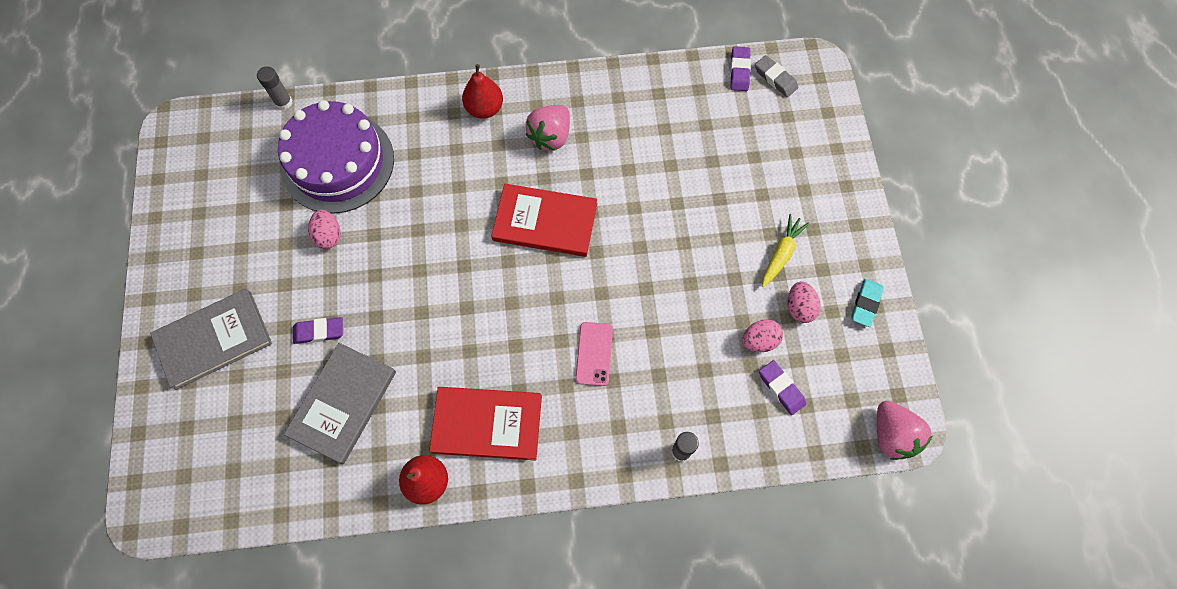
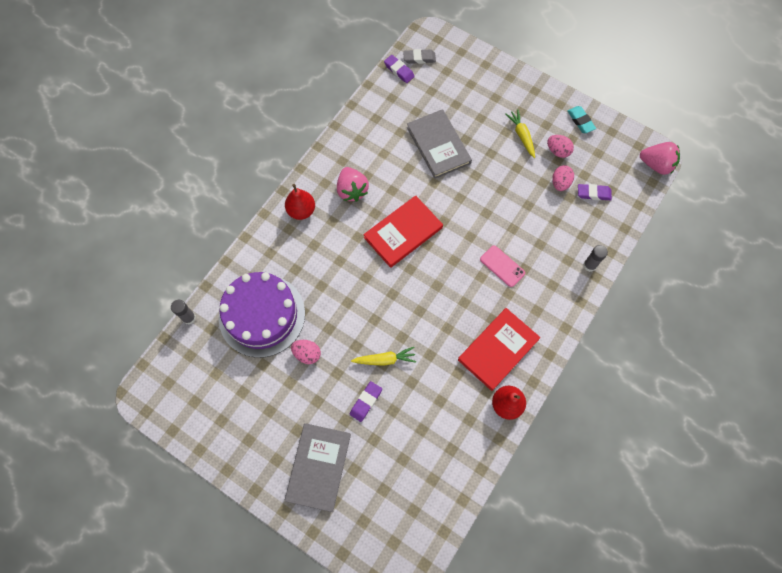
camera: 50 degrees left, 0 degrees up
grey book [284,343,396,464] -> grey book moved to [407,109,472,179]
none -> yellow carrot [351,347,416,366]

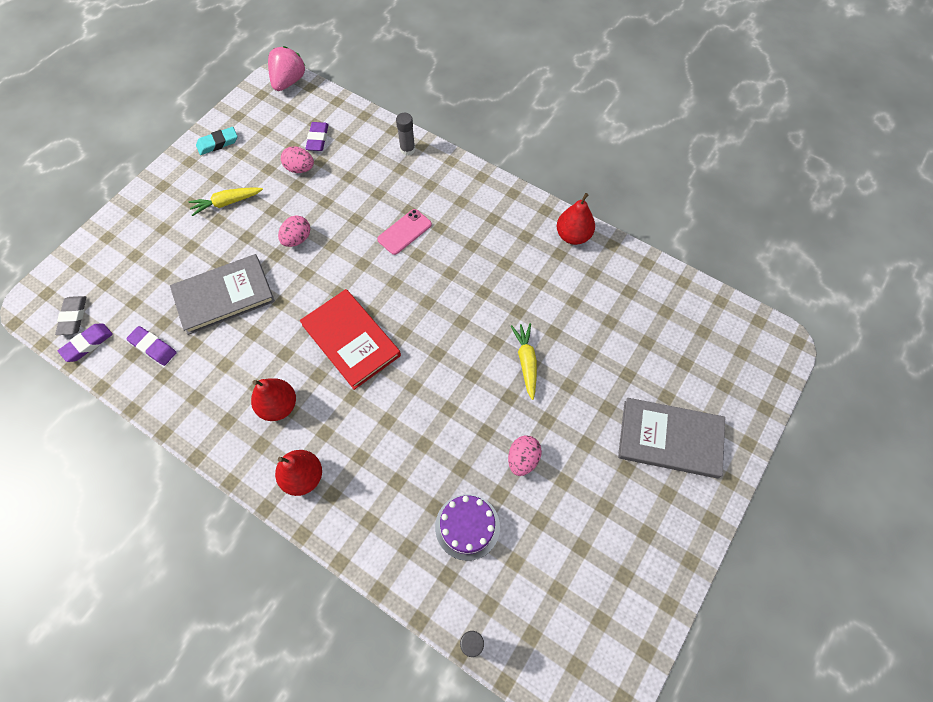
camera: 90 degrees left, 5 degrees down
purple cake [219,272,305,358] -> purple cake [435,494,500,561], size x0.52
pink strawberry [337,167,369,202] -> red pear [251,378,296,421]
purple eraser [350,381,382,422] -> purple eraser moved to [126,326,177,366]
red book [458,308,541,391] -> none
pink egg [547,135,574,158] -> pink egg moved to [278,215,310,247]

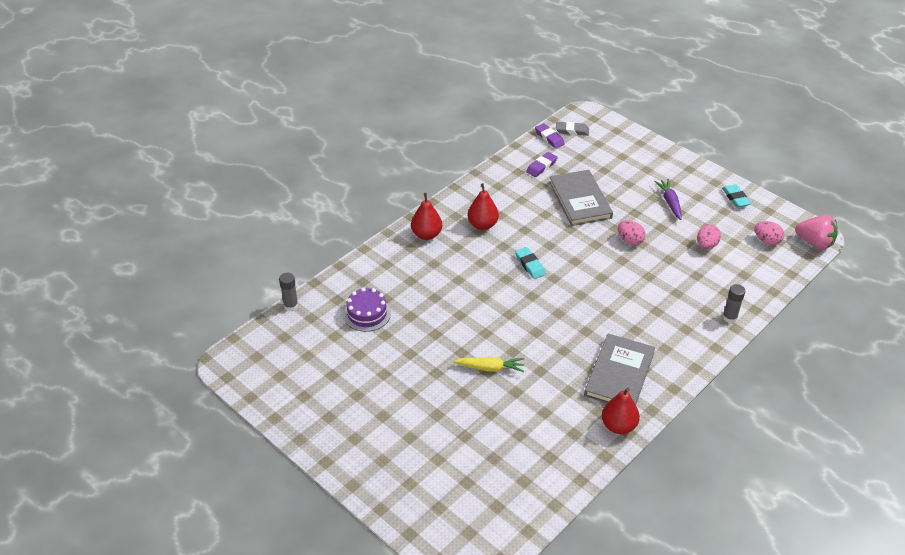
camera: 100 degrees right, 20 degrees down
yellow carrot [188,187,263,216] -> purple carrot [654,179,681,220]
red book [300,289,401,390] -> turquoise eraser [515,247,546,279]
purple eraser [305,122,329,151] -> none
pink phone [377,209,432,255] -> none
pink egg [508,435,542,476] -> pink egg moved to [754,221,784,245]
grey book [618,398,725,479] -> grey book moved to [584,333,655,404]

